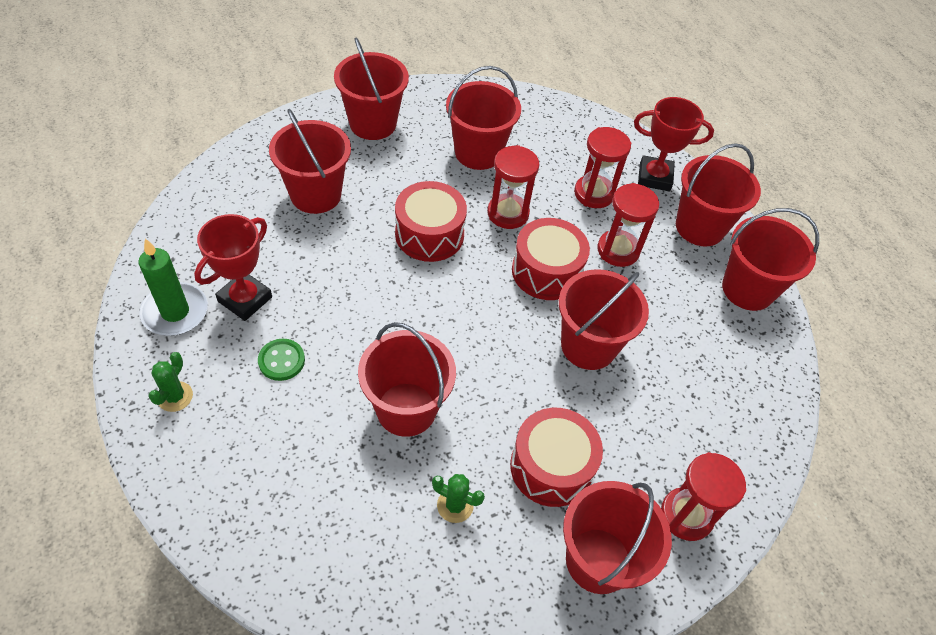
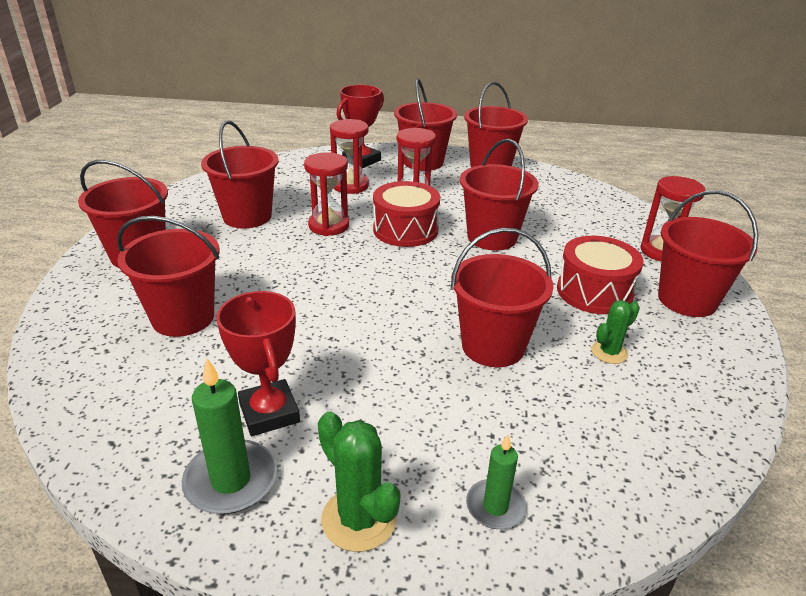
camera: 55 degrees left, 20 degrees down
green cactus [148,352,193,412] -> green cactus [318,412,401,552], size x1.56
green button [258,339,305,381] -> none
red drum [395,181,467,262] -> none
none -> green candle [466,434,527,529]

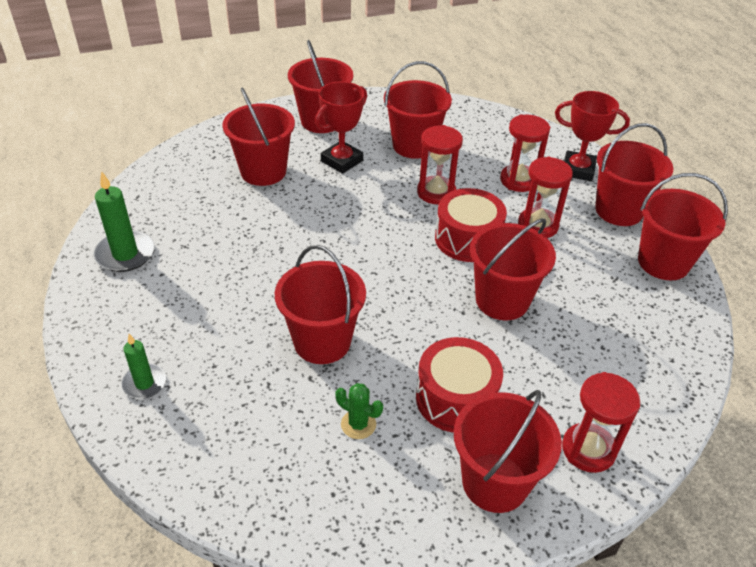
camera: 65 degrees right, 10 degrees up
red trophy [216,291,300,436] -> red trophy moved to [315,81,367,174]
green cactus [318,412,401,552] -> none

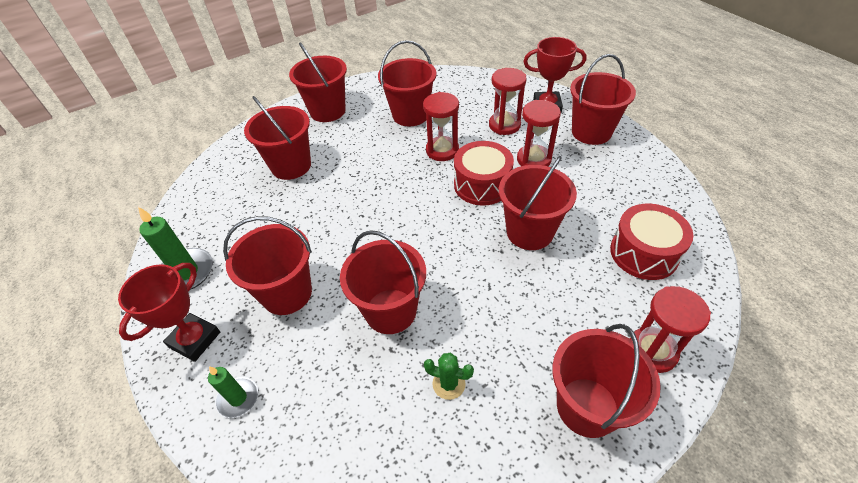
camera: 10 degrees left, 5 degrees up
red trophy [315,81,367,174] -> red trophy moved to [118,263,220,362]
red drum [416,337,503,433] -> red drum moved to [610,204,693,280]
red bucket [638,173,728,280] -> red bucket moved to [223,216,312,315]

